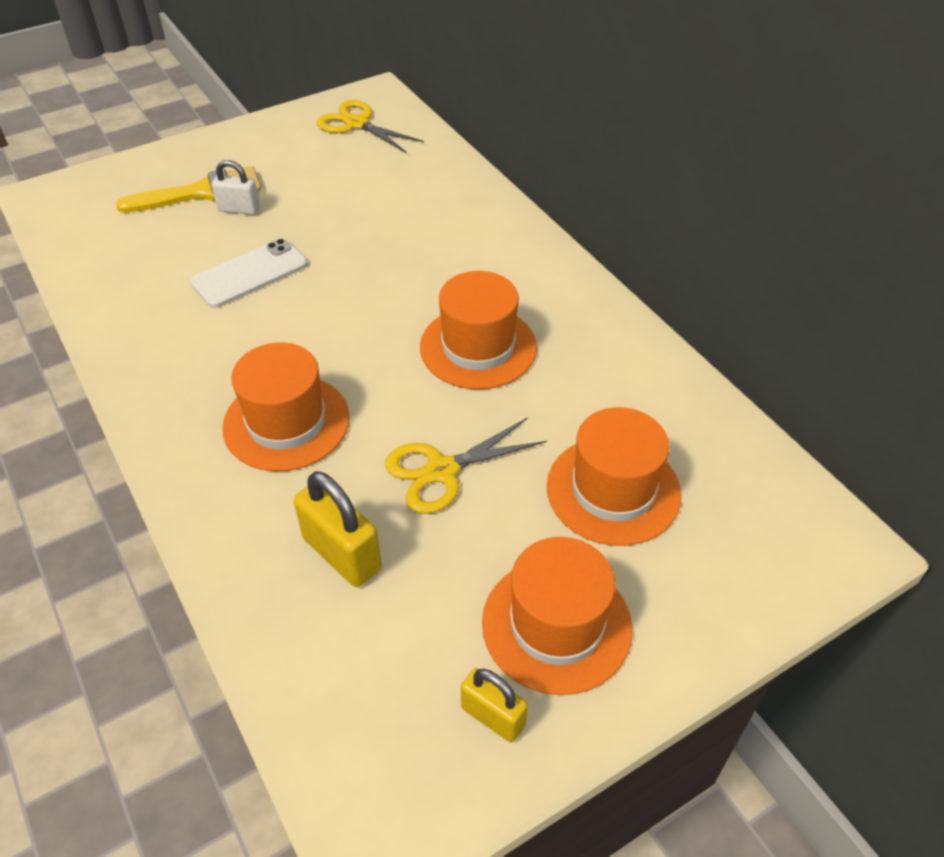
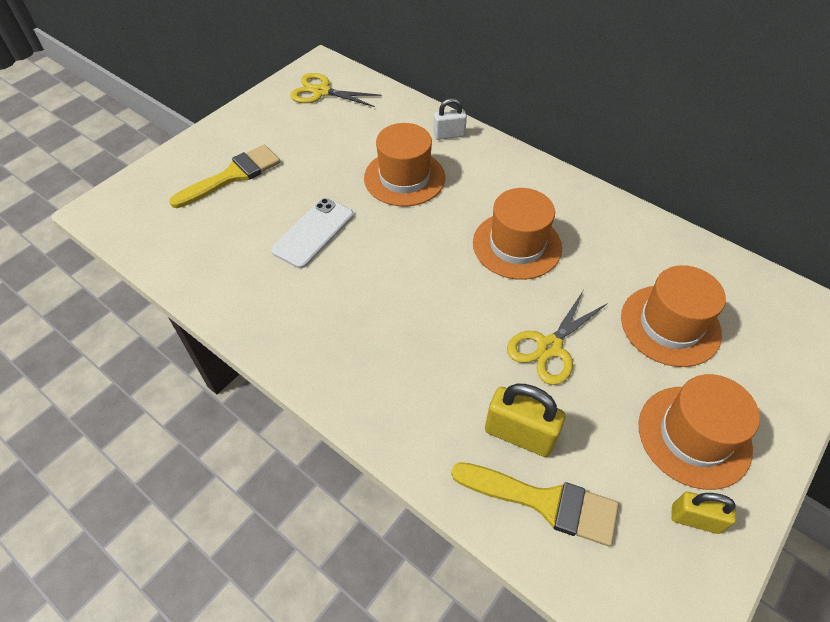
camera: 20 degrees left, 5 degrees up
white padlock [212,160,260,215] -> white padlock moved to [433,98,467,140]
orange hat [222,342,350,471] -> orange hat moved to [364,123,445,206]
none -> yellow brush [451,462,619,546]

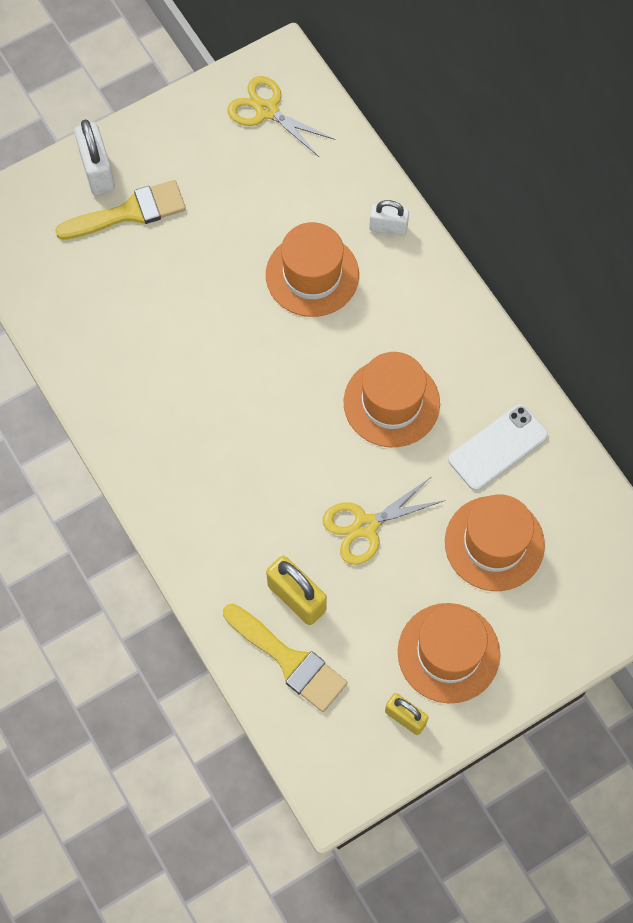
camera: 20 degrees right, 15 degrees up
white phone [271,198,354,268] -> white phone moved to [448,404,548,491]
none -> white padlock [74,119,115,196]

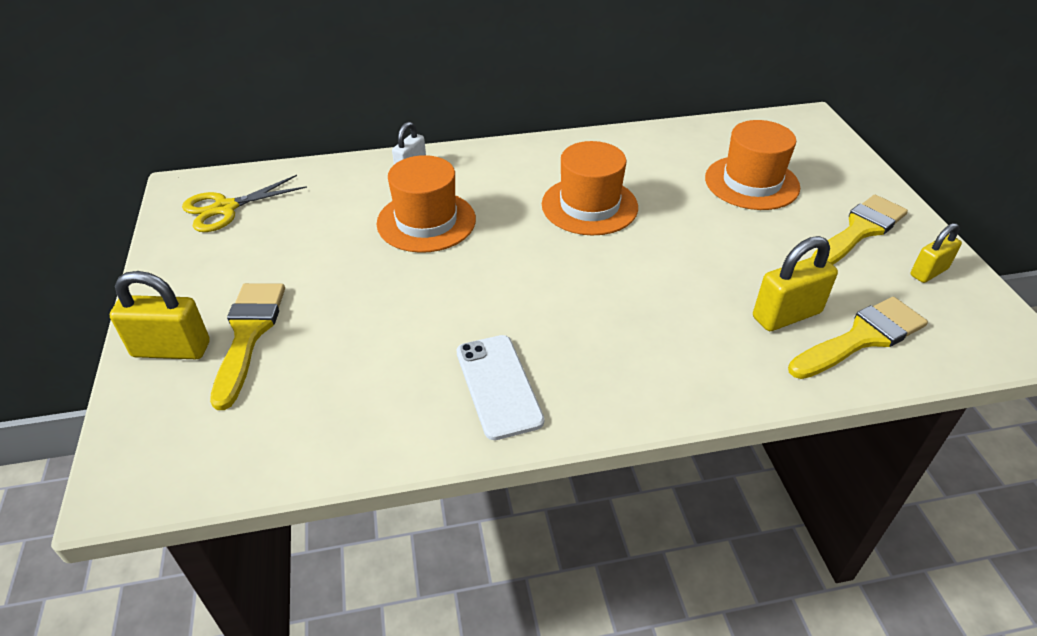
camera: 70 degrees left, 25 degrees down
white padlock [74,119,115,196] -> yellow padlock [110,271,210,359]
yellow scissors [323,477,446,565] -> none
orange hat [398,603,500,704] -> yellow brush [812,195,908,265]
white phone [448,404,548,491] -> white phone moved to [456,335,544,440]

